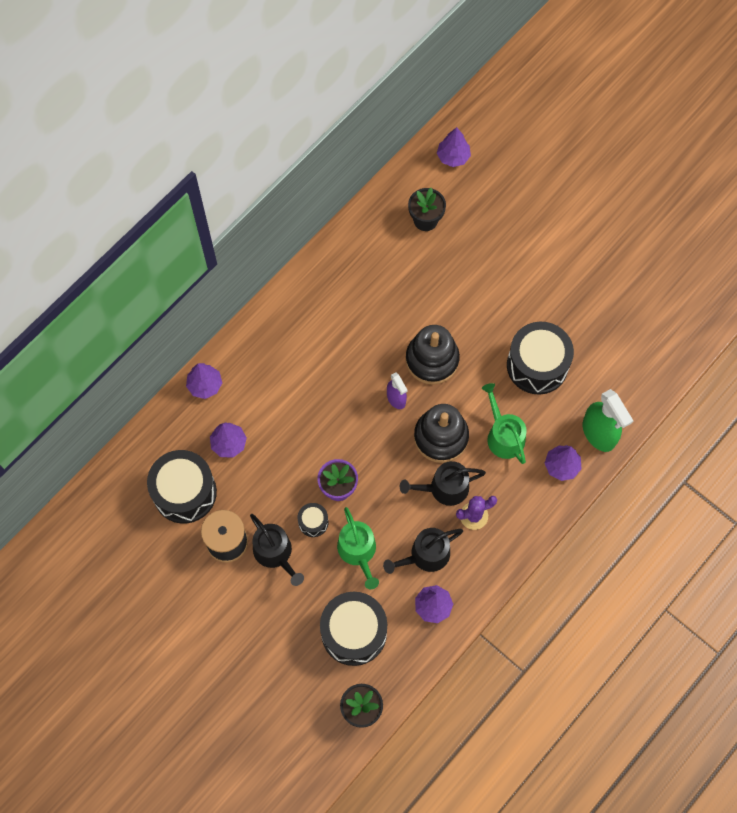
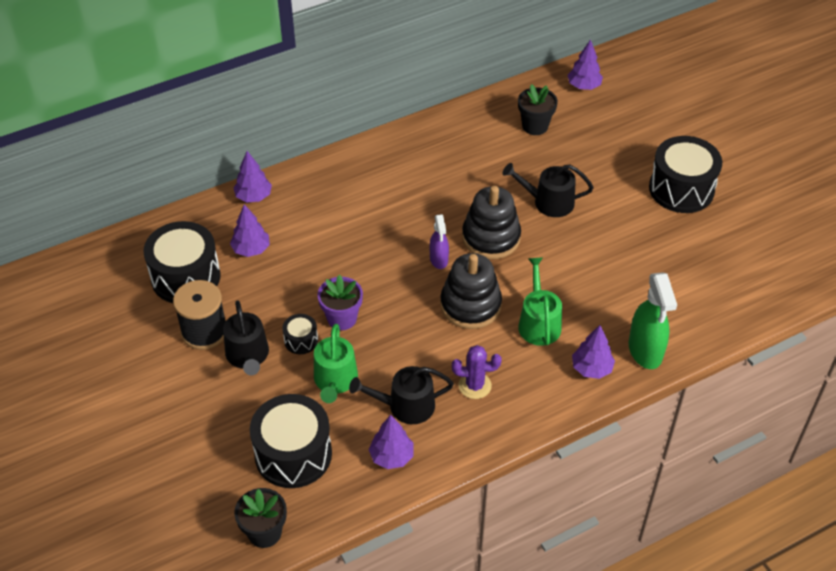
camera: 20 degrees right, 20 degrees down
black watering can [400,461,486,506] -> black watering can moved to [503,163,593,217]
black drum [507,322,574,395] -> black drum moved to [649,136,722,213]

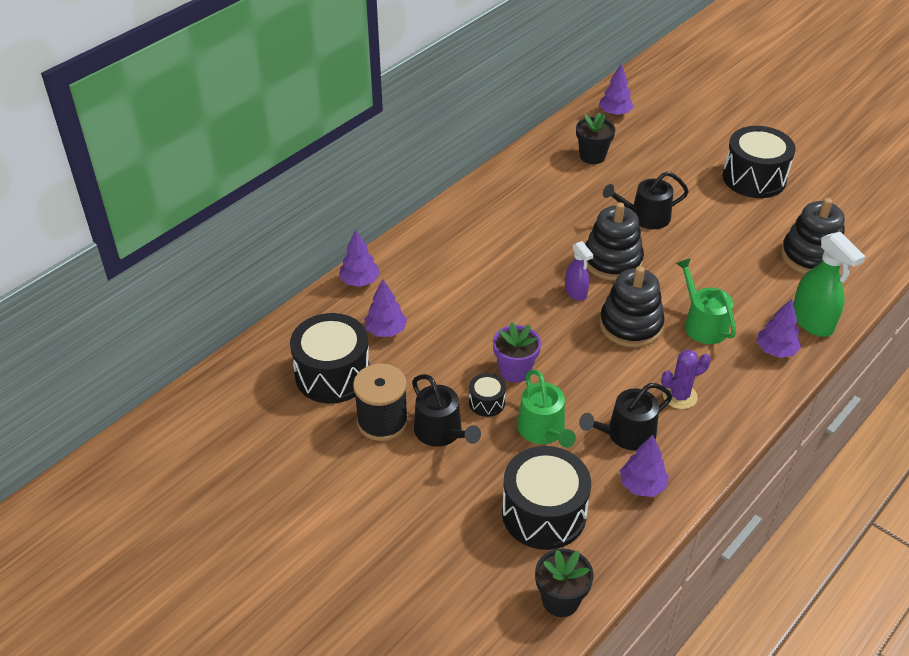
camera: 20 degrees left, 5 degrees down
none -> black stacking toy [781,198,845,274]

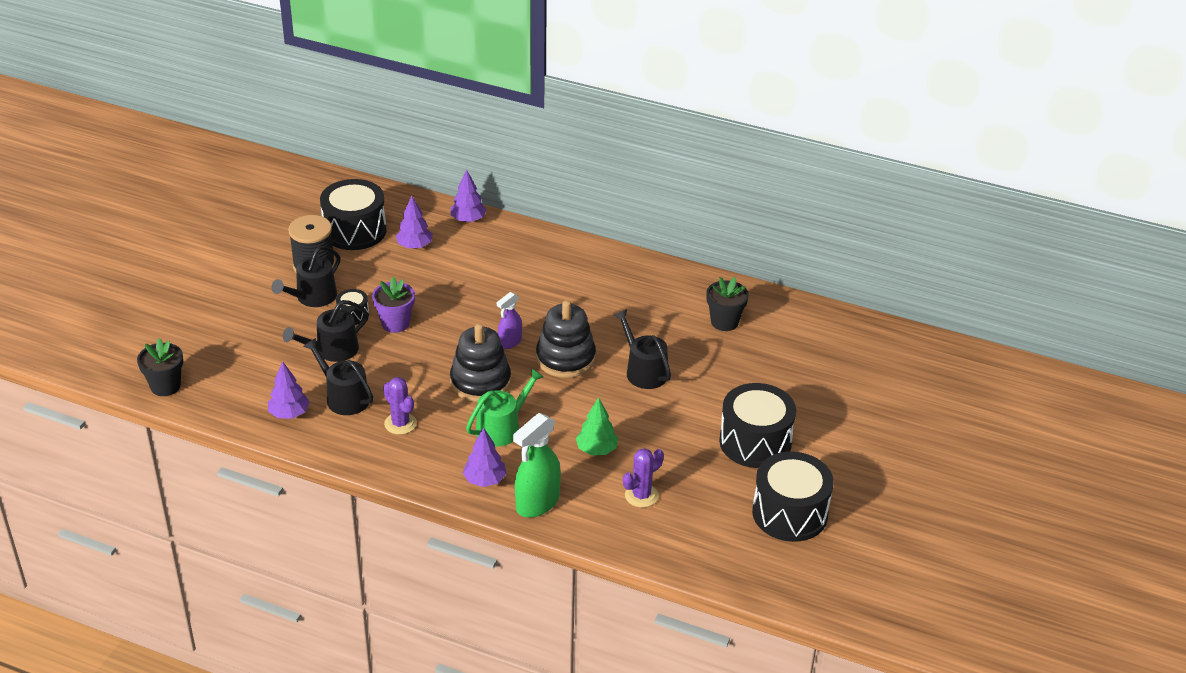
camera: 70 degrees right, 5 degrees down
black drum [502,446,591,550] -> black drum moved to [752,452,834,542]
green watering can [517,370,576,448] -> black watering can [283,300,369,362]
purple tree [599,63,634,116] -> none
black stacking toy [781,198,845,274] -> purple cactus [623,448,664,507]
none -> green tree [576,397,618,455]

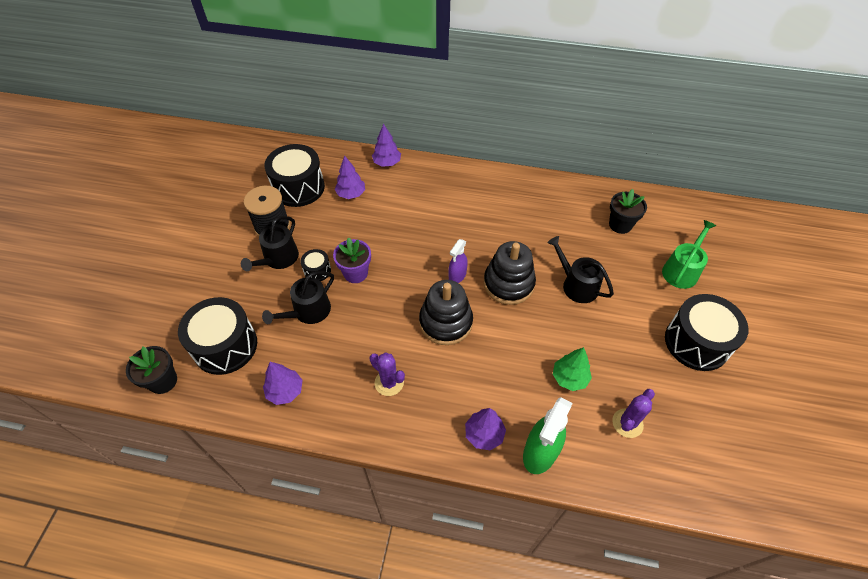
camera: 10 degrees left, 15 degrees up
black watering can [303,338,373,415] -> none
green watering can [466,368,544,447] -> green watering can moved to [662,220,716,289]
black drum [752,452,834,542] -> black drum moved to [178,297,257,375]

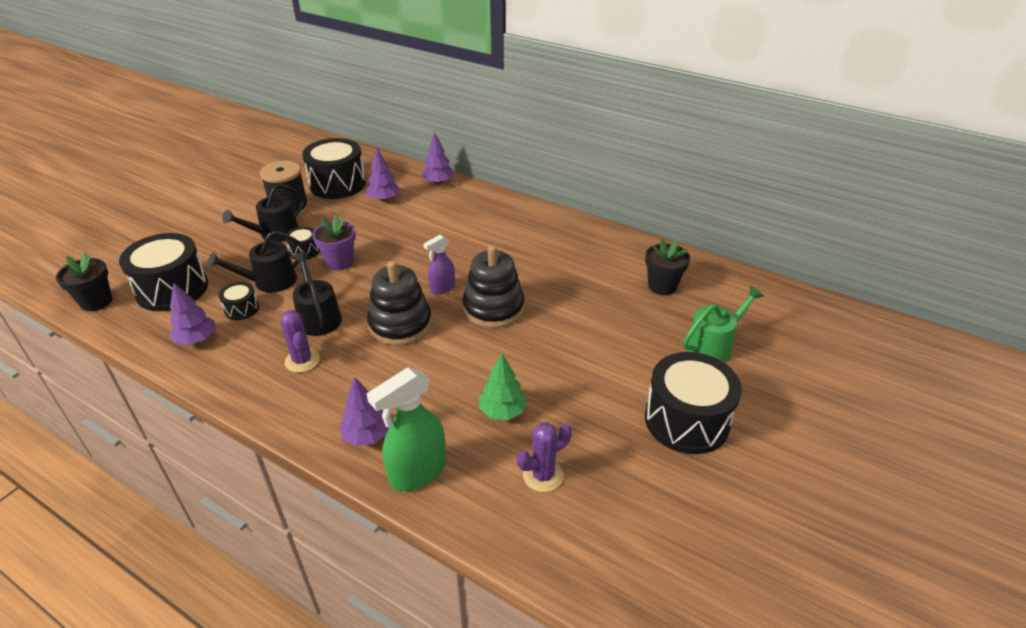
camera: 20 degrees right, 15 degrees down
black watering can [547,236,614,303] -> black watering can moved to [293,252,342,336]
none -> black drum [219,282,259,320]

